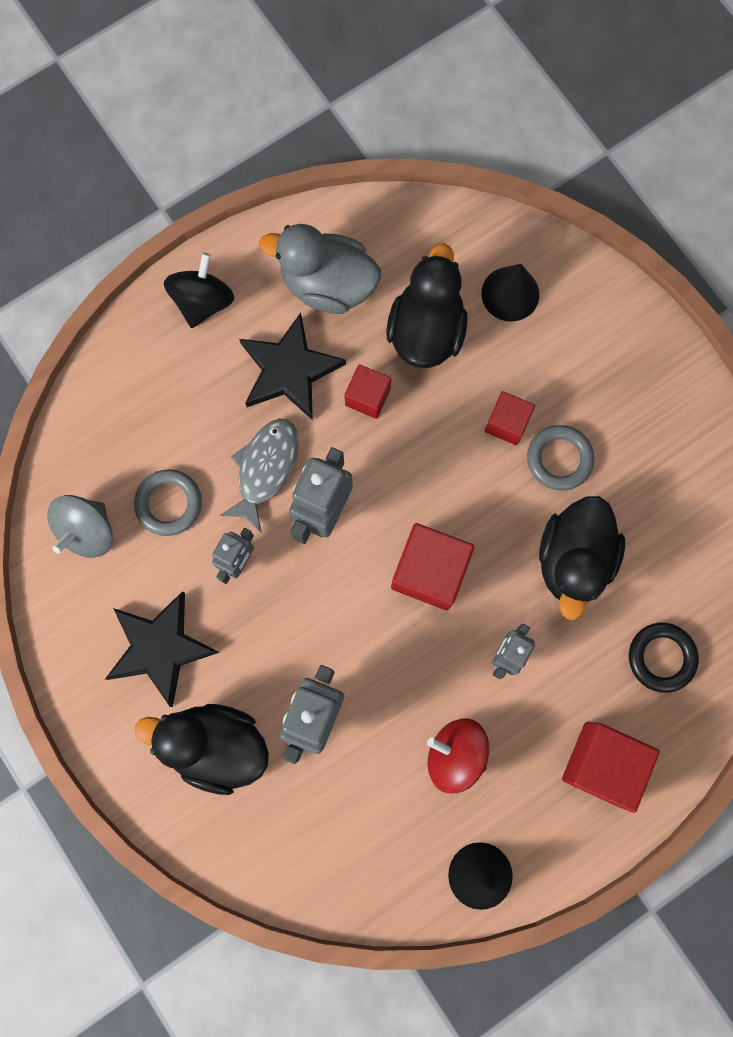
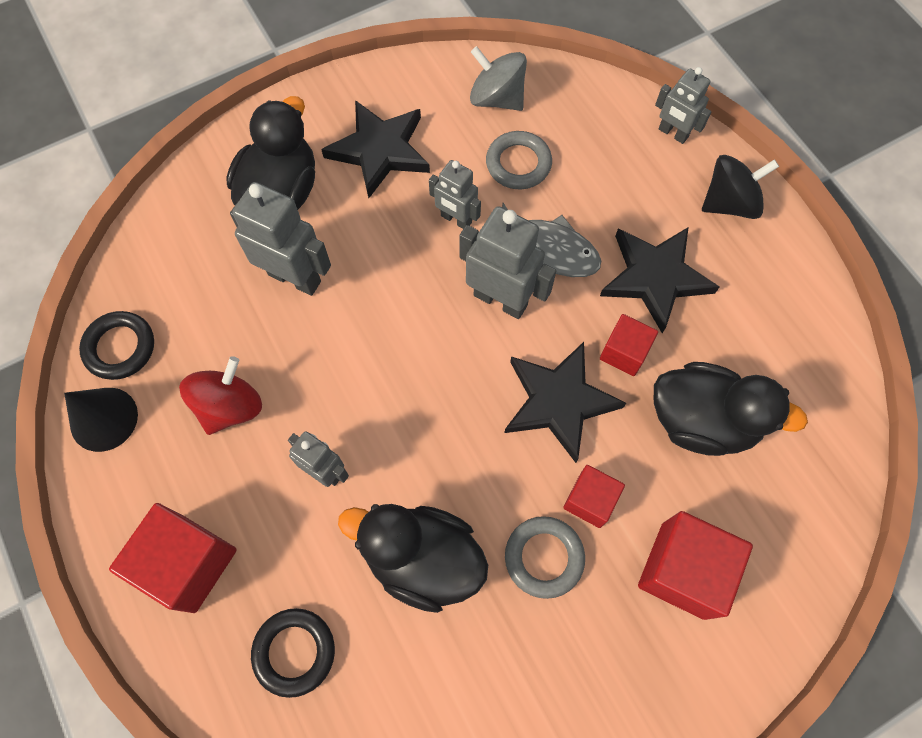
camera: 95 degrees right, 10 degrees down
black spinning top [164,253,234,328] -> black spinning top turned 45 degrees counterclockwise [702,155,779,219]
grey duck [259,224,381,314] -> none
red cube [391,523,475,610] -> red cube moved to [638,511,753,620]
black cone [481,264,539,322] -> none
none -> black ring [79,311,154,380]
none -> black star [504,342,626,463]
none -> grey robot [655,67,711,144]

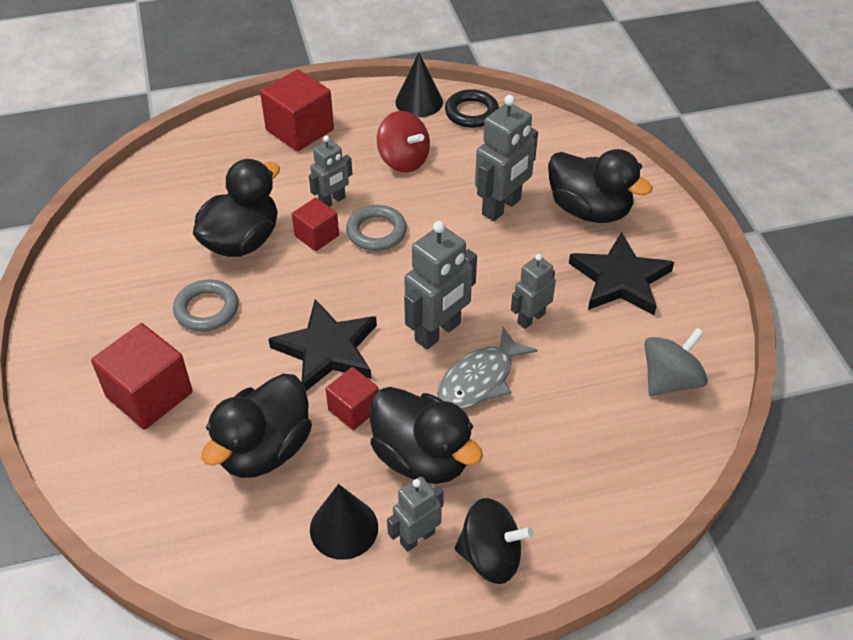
camera: 105 degrees right, 20 degrees down
black ring [251,608,335,698] -> none
grey ring [486,131,552,189] -> grey ring moved to [346,205,407,251]
red cube [563,465,625,528] -> red cube moved to [292,198,339,251]
black star [600,227,719,333] -> black duck [370,387,483,484]
grey robot [655,67,711,144] -> grey robot moved to [387,476,444,552]
black spinning top [702,155,779,219] -> black spinning top turned 75 degrees counterclockwise [455,498,534,584]
none -> black cone [310,484,378,560]

